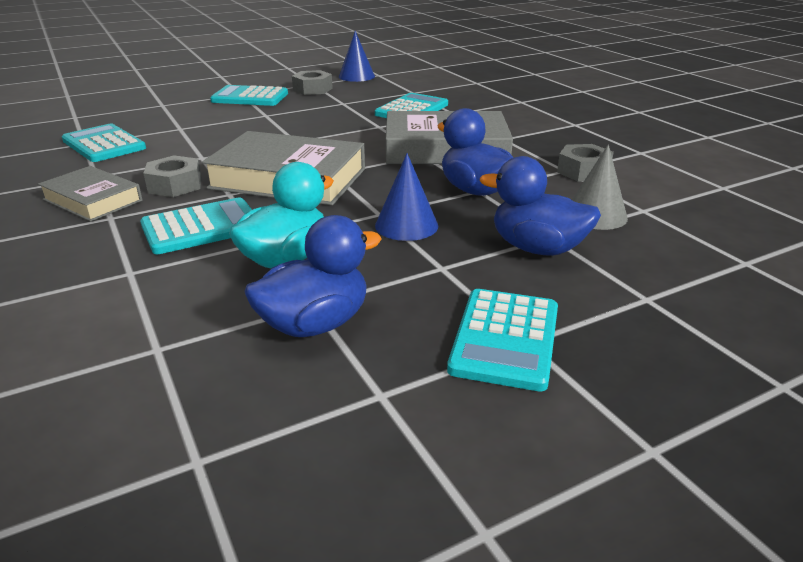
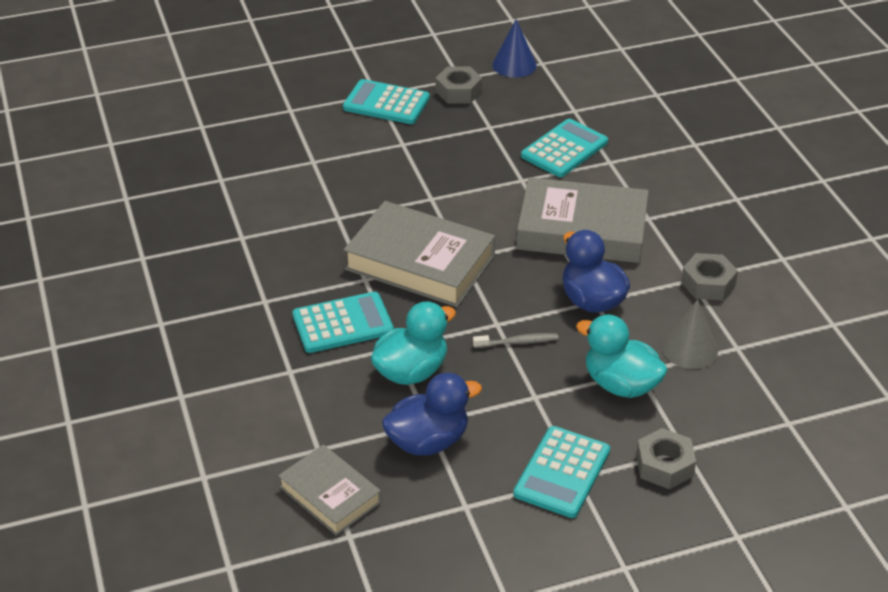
camera: 10 degrees right, 10 degrees up
grey book [38,166,142,222] -> grey book moved to [278,444,381,536]
turquoise calculator [62,124,146,162] -> none
grey nut [143,155,202,197] -> grey nut moved to [636,428,696,489]
blue cone [375,153,438,241] -> grey toothbrush [473,333,558,348]
blue duck [480,156,601,256] -> turquoise duck [576,314,668,398]

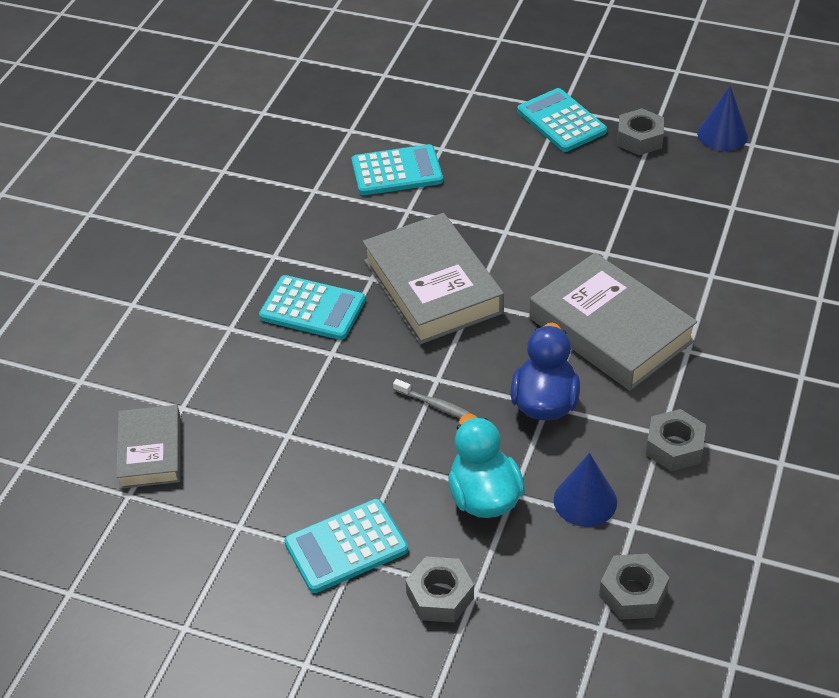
camera: 40 degrees right, 5 degrees up
turquoise duck [371,301,456,385] -> none
blue duck [382,373,482,456] -> none
turquoise calculator [521,119,608,177] -> turquoise calculator moved to [352,144,443,195]
grey cone [662,300,718,369] -> blue cone [554,453,617,527]
none -> grey nut [599,554,669,620]

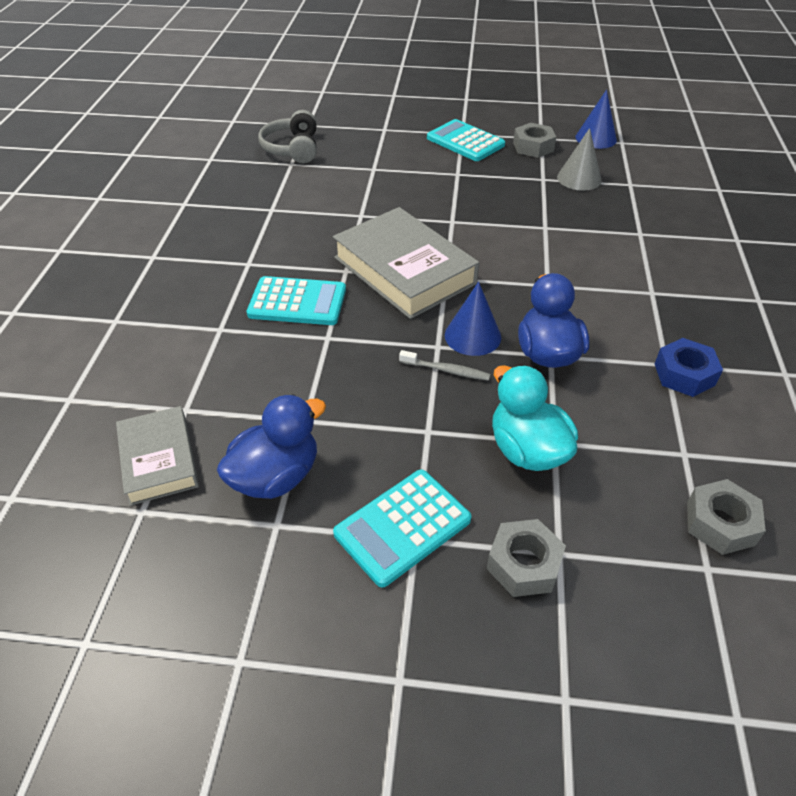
camera: 15 degrees left, 0 degrees up
turquoise calculator [352,144,443,195] -> none
grey book [529,253,697,391] -> none
blue cone [554,453,617,527] -> blue cone moved to [445,282,501,356]
grey nut [646,409,706,471] -> blue nut [655,338,723,397]
none -> blue duck [217,394,326,499]
none -> grey headphones [258,110,317,163]
none -> grey cone [557,128,602,191]

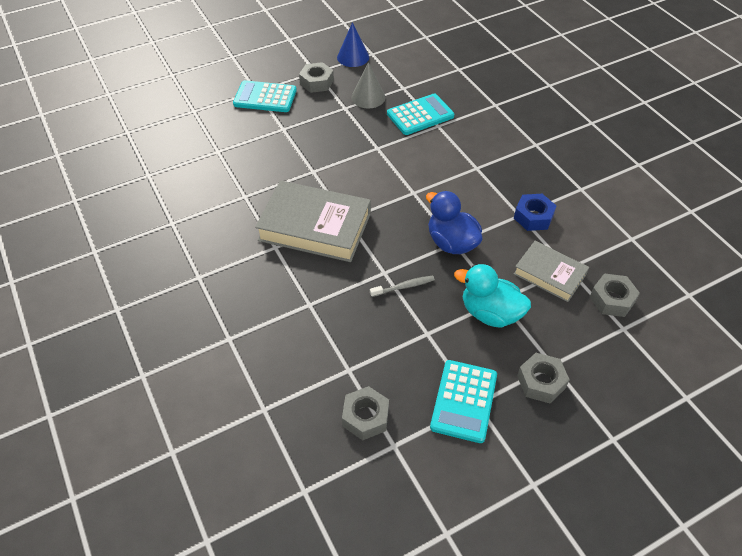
camera: 35 degrees left, 5 degrees up
grey book [116,406,199,506] -> grey book moved to [514,241,589,302]
blue duck [217,394,326,499] -> grey nut [342,386,389,440]
turquoise calculator [247,276,346,325] -> turquoise calculator moved to [387,94,455,135]
grey headphones [258,110,317,163] -> none
blue cone [445,282,501,356] -> none

